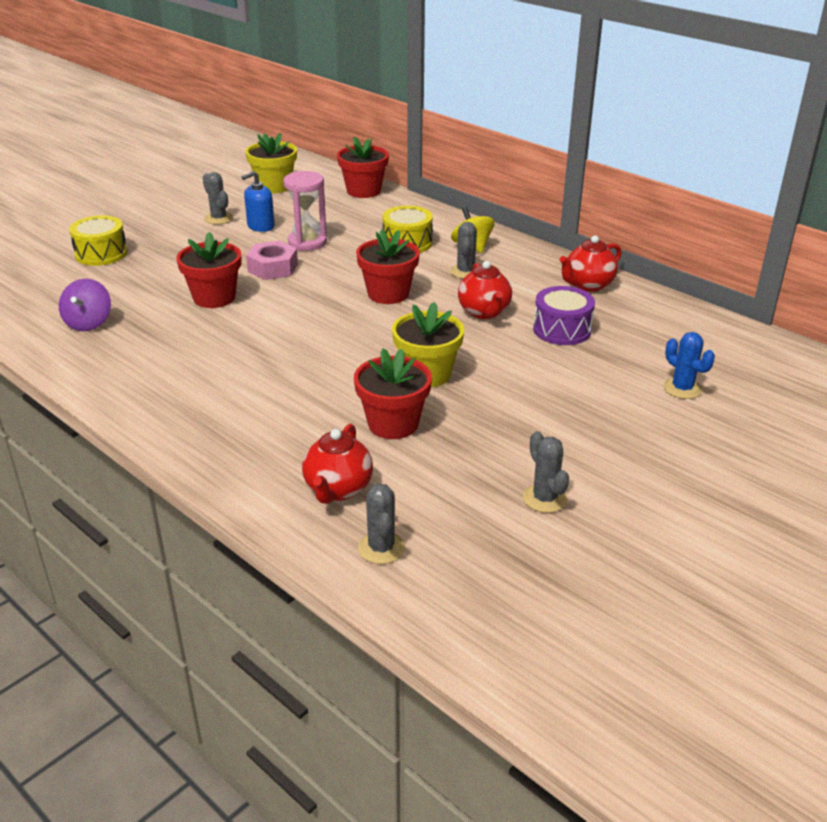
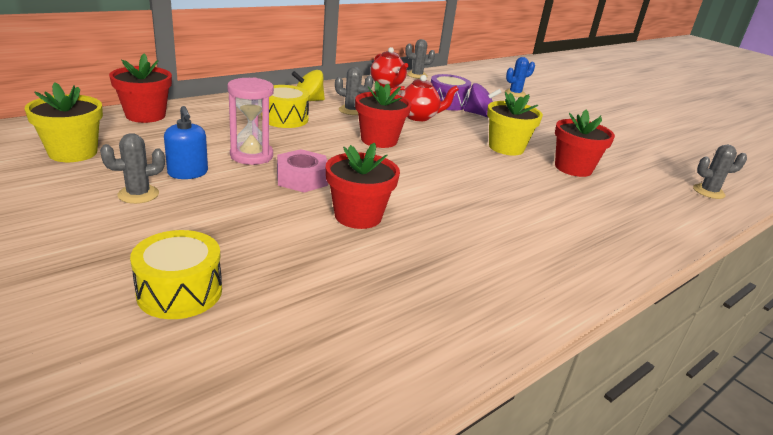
camera: 85 degrees left, 5 degrees down
purple spinning top [59,279,111,331] -> purple spinning top moved to [464,83,501,118]
red teapot [302,424,373,504] -> none
grey cactus [523,431,569,513] -> grey cactus moved to [405,39,435,79]

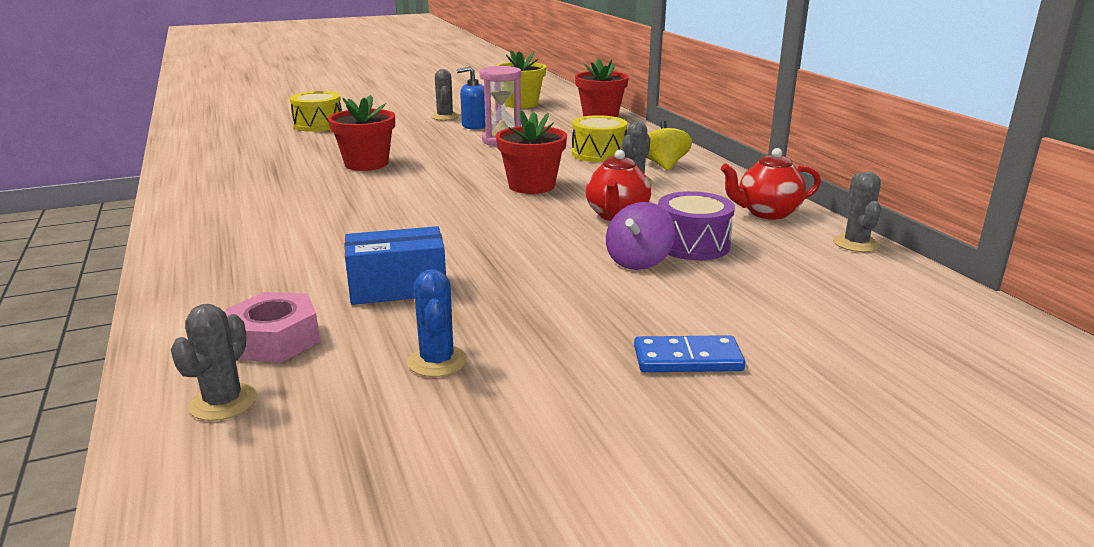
camera: 110 degrees right, 5 degrees down
pink nut [277,149,328,192] -> pink nut moved to [225,292,320,362]
yellow flower pot [487,92,543,156] -> none
blue cactus [505,57,535,97] -> blue cactus moved to [407,269,467,377]
red flower pot [555,110,615,177] -> blue box [345,226,446,305]
none -> blue domino [634,335,745,372]

